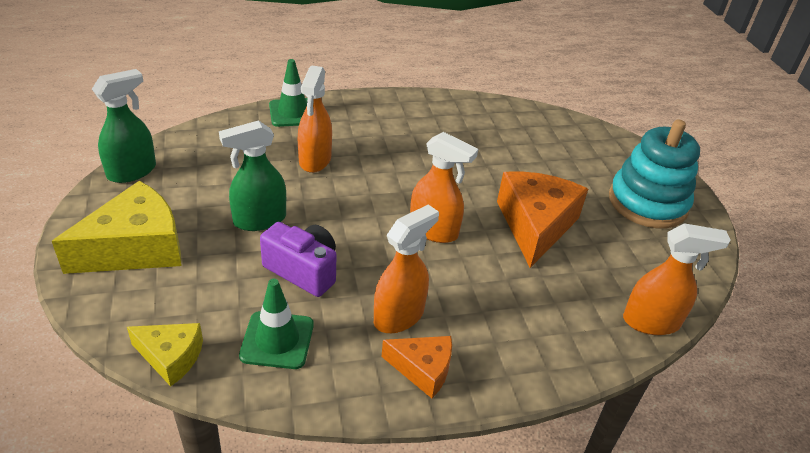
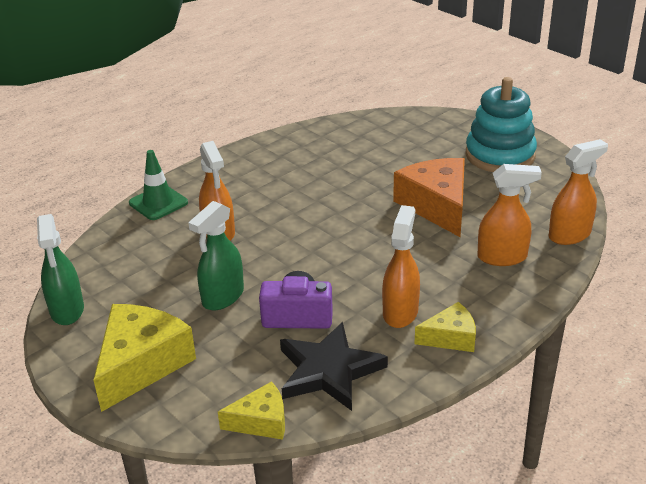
camera: 25 degrees left, 5 degrees down
green spray bottle [92,69,156,183] -> green spray bottle turned 150 degrees clockwise [37,214,84,325]
green traffic cone [239,279,314,369] -> black star [280,322,388,411]
orange cheese [381,336,452,398] -> yellow cheese [415,302,476,352]
orange spray bottle [410,132,478,243] -> orange spray bottle moved to [477,164,542,266]

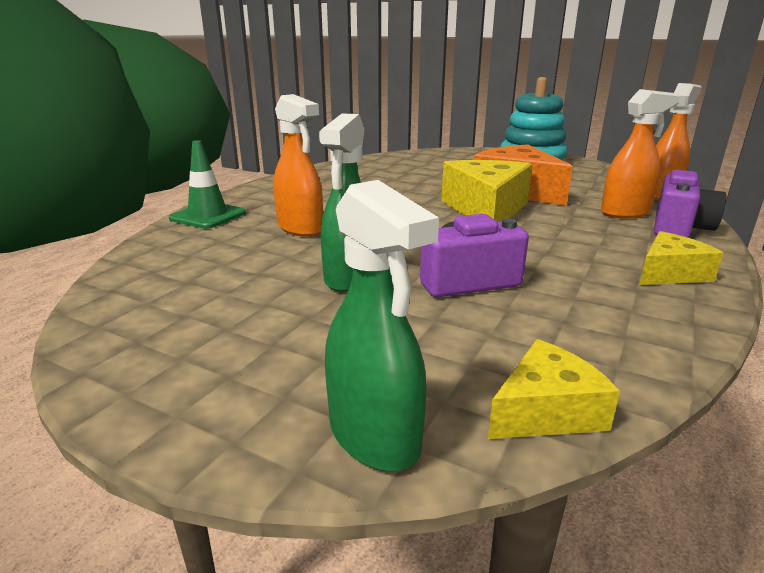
camera: 20 degrees left, 10 degrees down
green spray bottle [37,214,84,325] -> green spray bottle moved to [325,180,439,472]
yellow cheese [93,304,196,412] -> yellow cheese moved to [441,160,532,222]
black star [280,322,388,411] -> none
orange spray bottle [382,205,420,328] -> none
none -> purple camera [654,170,727,238]

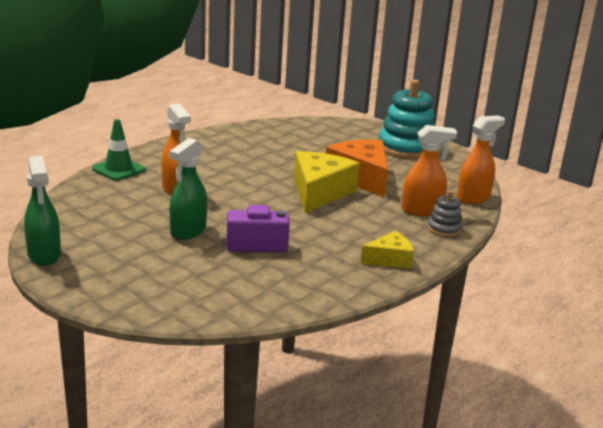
camera: 10 degrees right, 0 degrees up
green spray bottle [325,180,439,472] -> green spray bottle moved to [24,155,61,266]
yellow cheese [488,339,620,439] -> none
purple camera [654,170,727,238] -> grey stacking toy [427,191,463,237]

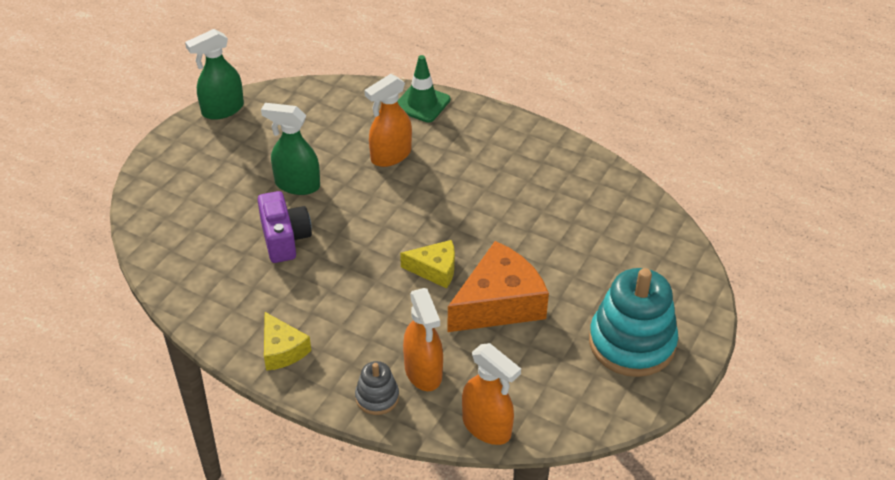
camera: 80 degrees right, 20 degrees up
yellow cheese [294,151,360,213] -> yellow cheese [400,240,455,289], size x0.56

